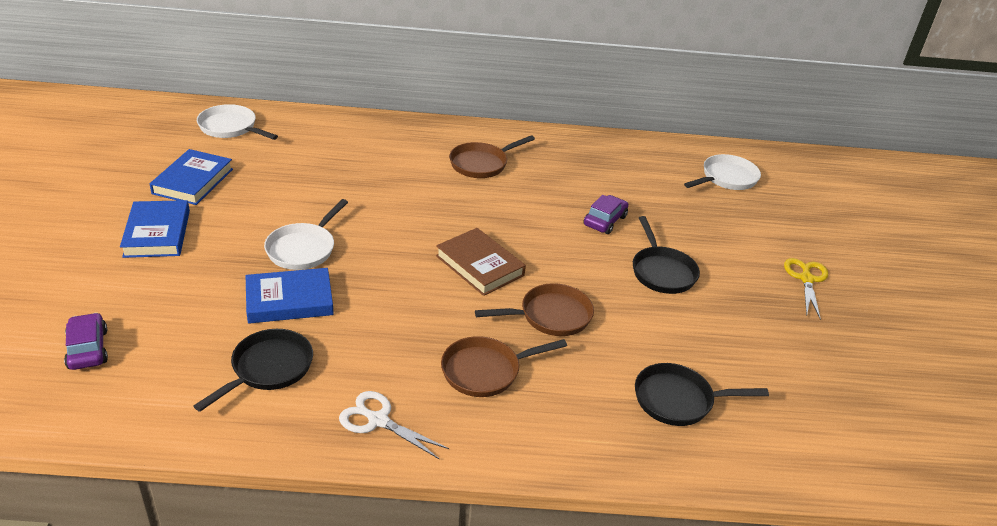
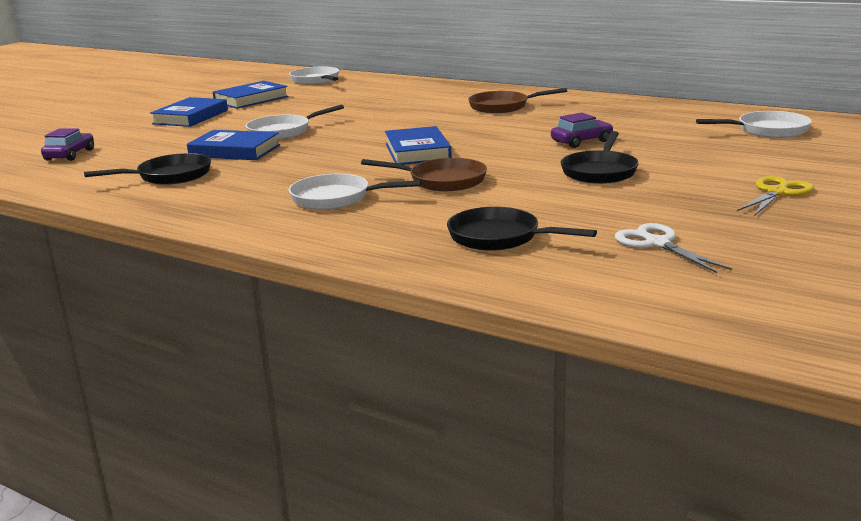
camera: 35 degrees right, 15 degrees down
white scissors [339,391,449,460] -> white scissors moved to [615,223,732,273]
brown book [436,228,526,296] -> blue book [385,126,452,165]
brown pan [441,336,567,397] -> white pan [289,174,422,210]

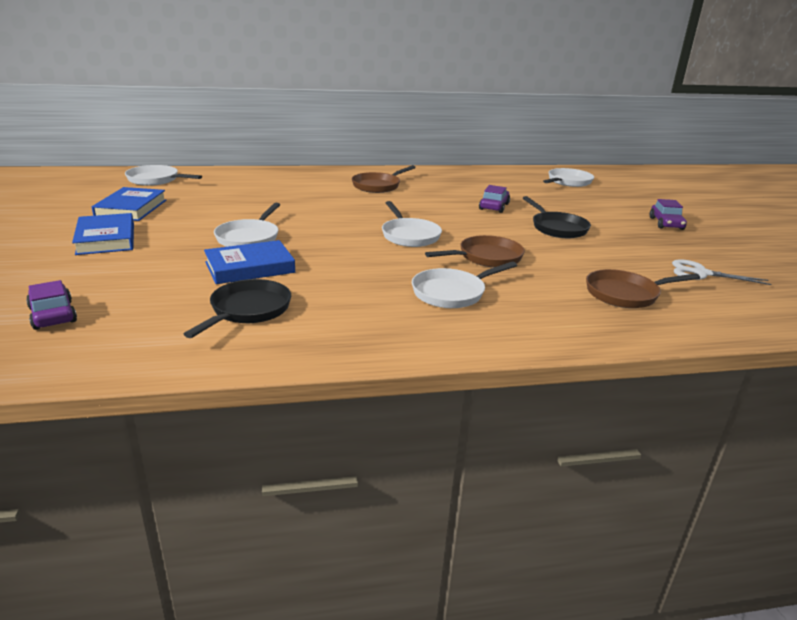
camera: 45 degrees left, 5 degrees up
blue book [385,126,452,165] -> white pan [382,201,442,247]
black pan [447,207,597,251] -> brown pan [586,269,700,308]
yellow scissors [737,176,814,216] -> purple car [650,199,687,230]

